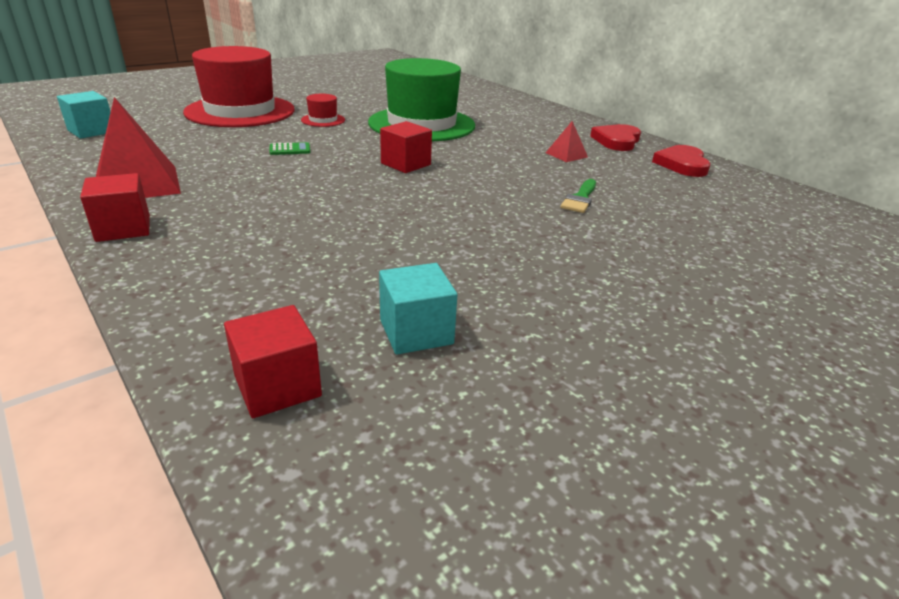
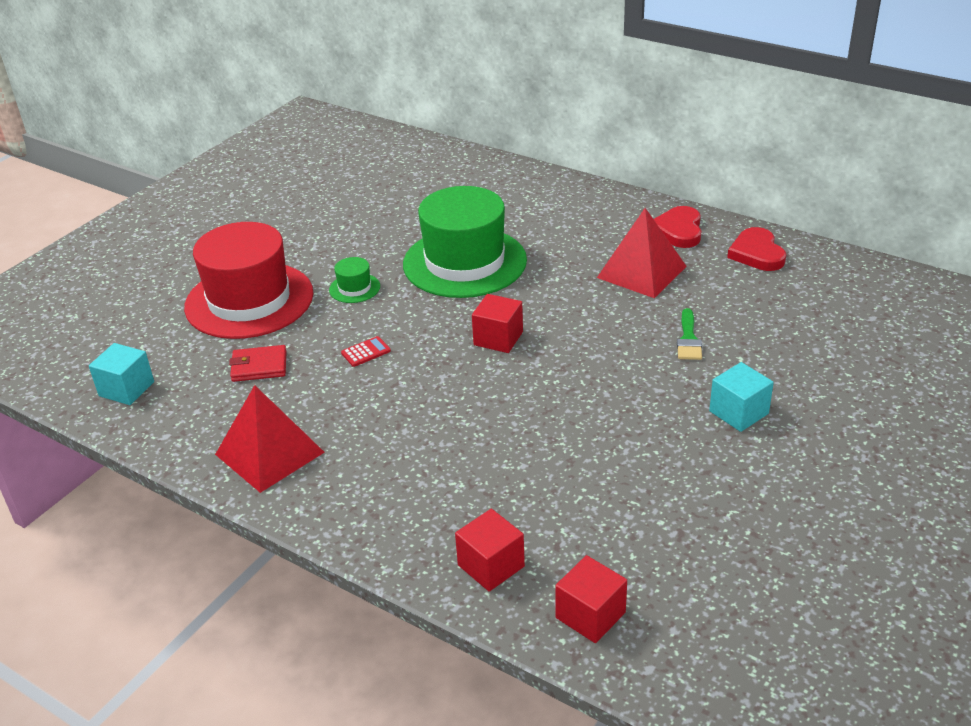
camera: 15 degrees left, 5 degrees up
red cube [80,173,150,242] -> red cube moved to [455,509,525,592]
green calculator [270,142,310,155] -> red calculator [341,336,391,367]
red hat [301,94,345,127] -> green hat [329,257,380,303]
turquoise cube [379,263,457,355] -> turquoise cube moved to [709,362,774,432]
red pyramid [546,121,588,162] -> red pyramid [597,208,687,298], size x2.02
none -> red wallet [229,345,287,382]

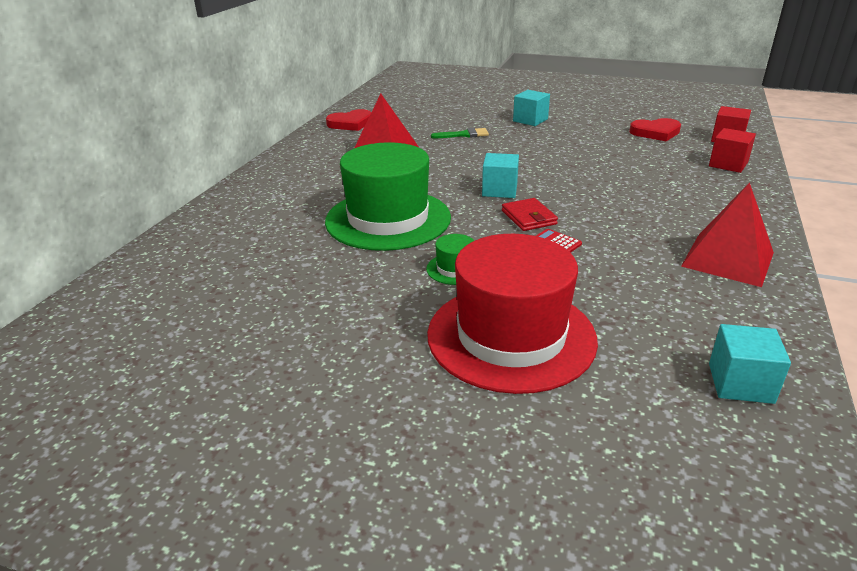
camera: 105 degrees left, 5 degrees down
red wallet [229,345,287,382] -> red wallet moved to [502,198,558,231]
red cube [472,294,523,353] -> turquoise cube [482,153,519,198]
red heart [654,206,701,248] -> red heart moved to [629,118,681,141]

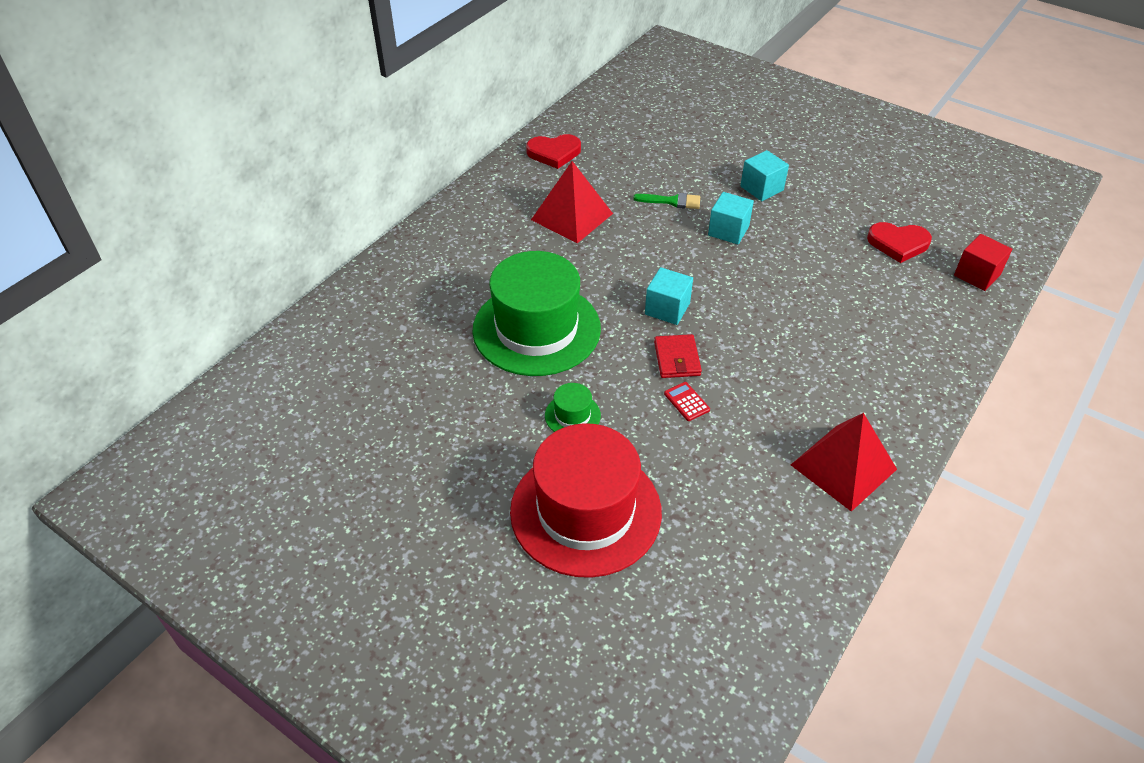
camera: 15 degrees right, 15 degrees up
red cube [709,128,756,173] -> none
turquoise cube [709,324,791,404] -> turquoise cube moved to [708,192,754,244]

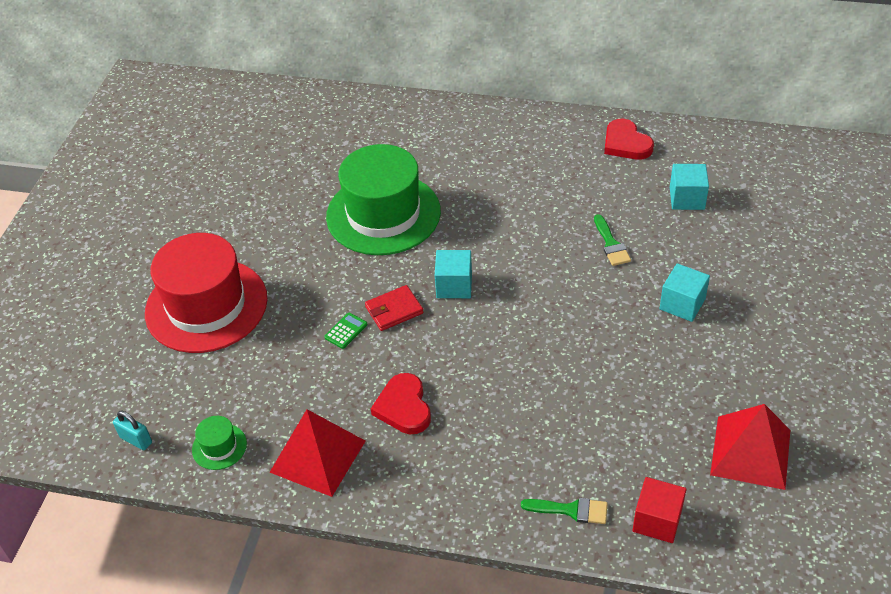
camera: 70 degrees right, 0 degrees up
red pyramid [531,161,613,243] -> red pyramid moved to [710,404,790,490]
green hat [545,383,601,432] -> green hat moved to [192,416,247,470]
red calculator [664,382,710,421] -> green calculator [324,312,367,349]
turquoise cube [708,192,754,244] -> turquoise cube moved to [670,164,709,210]
red heart [867,222,932,263] -> red heart moved to [371,373,431,434]
none -> turquoise padlock [113,411,152,450]
none -> green brush [521,498,608,524]

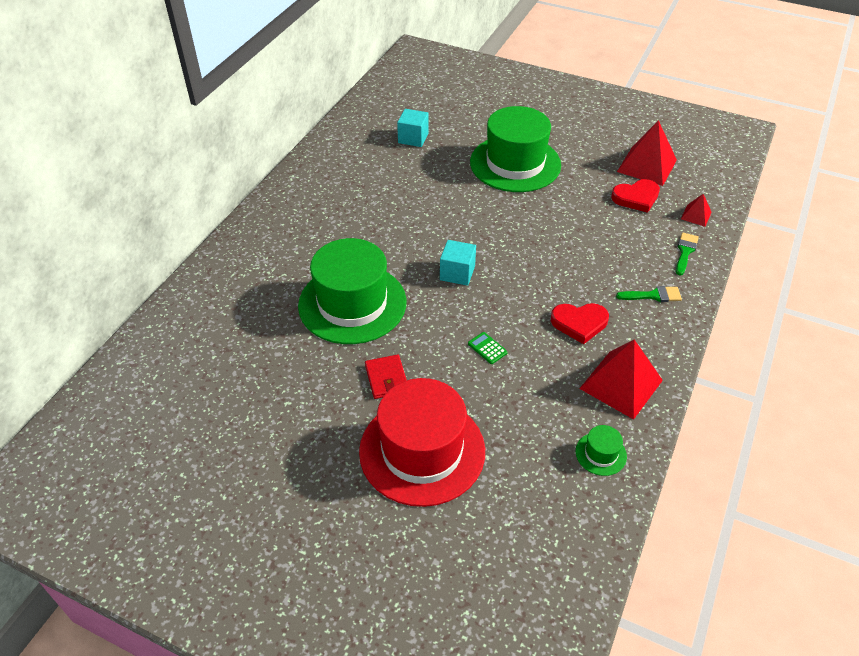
camera: 80 degrees left, 0 degrees up
turquoise padlock [113,411,152,450] -> none
red wallet [365,285,423,331] -> red wallet moved to [365,354,407,399]
green brush [594,214,631,266] -> green brush moved to [616,286,682,302]
red heart [604,119,654,160] -> red heart moved to [611,179,660,213]
red cube [632,477,687,543] -> red pyramid [681,194,712,227]
turquoise cube [659,263,710,322] -> green hat [470,106,561,192]

